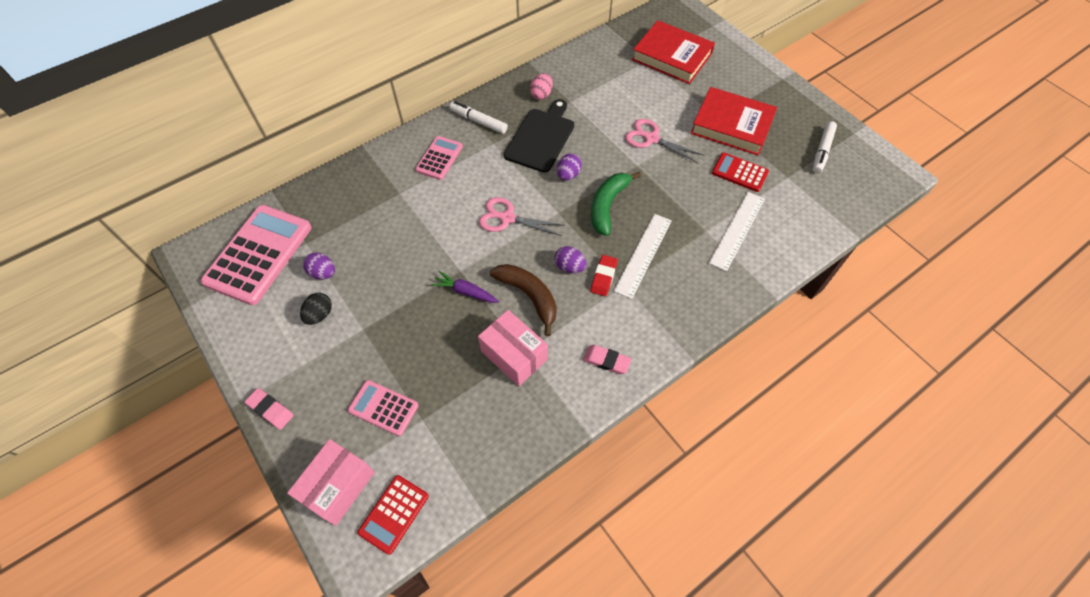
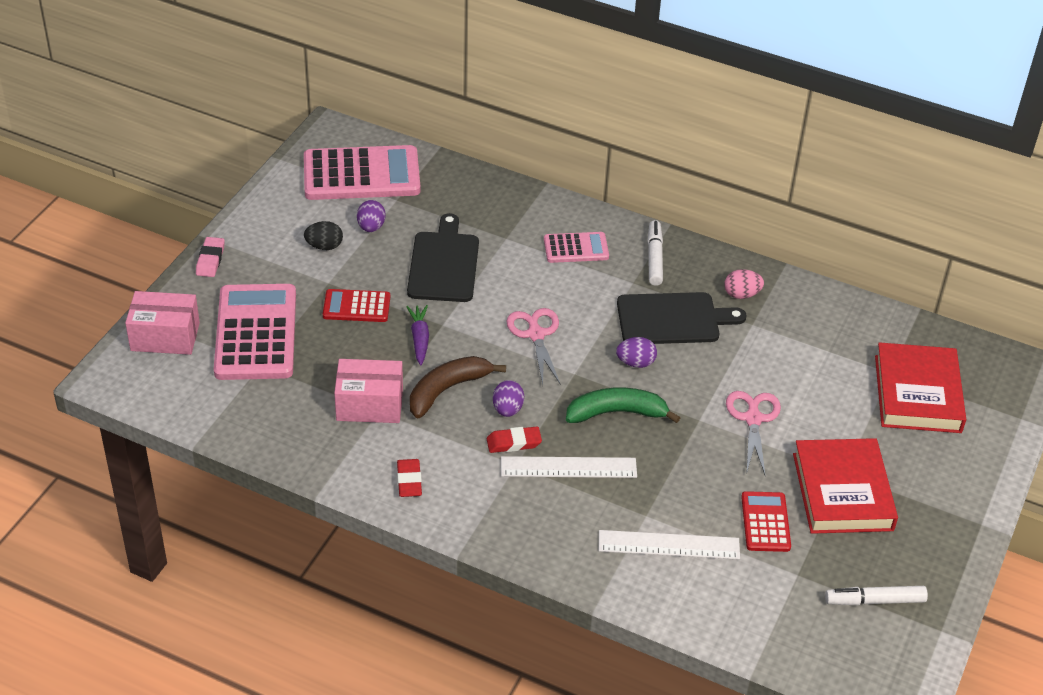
camera: 60 degrees right, 15 degrees down
pink calculator [348,380,419,436] -> pink calculator [214,284,296,380], size x1.91
red calculator [358,475,429,555] -> red calculator moved to [323,289,390,322]
pink box [478,310,548,386] -> pink box turned 75 degrees clockwise [334,359,403,423]
brown banana [490,264,557,336] -> brown banana turned 150 degrees counterclockwise [410,356,506,418]
pink eraser [583,345,632,374] -> red eraser [397,459,422,497]
none -> black cutting board [407,213,479,302]

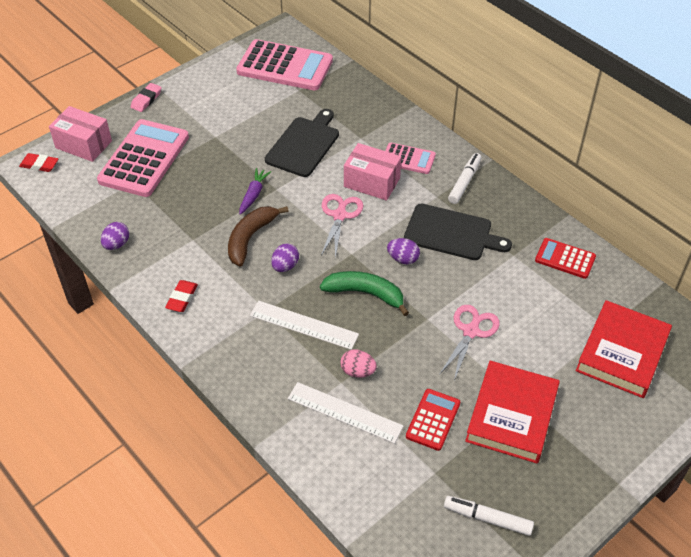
camera: 25 degrees right, 5 degrees up
black egg [304,221,343,250] -> none
red calculator [323,289,390,322] -> red calculator moved to [535,238,596,279]
pink box [334,359,403,423] -> pink box moved to [344,143,401,201]
purple egg [357,200,386,232] -> purple egg moved to [101,222,129,250]
brown banana [410,356,506,418] -> brown banana turned 45 degrees counterclockwise [228,206,289,267]
red eraser [487,427,542,453] -> red eraser moved to [19,153,58,172]
pink egg [724,269,764,299] -> pink egg moved to [340,349,377,378]

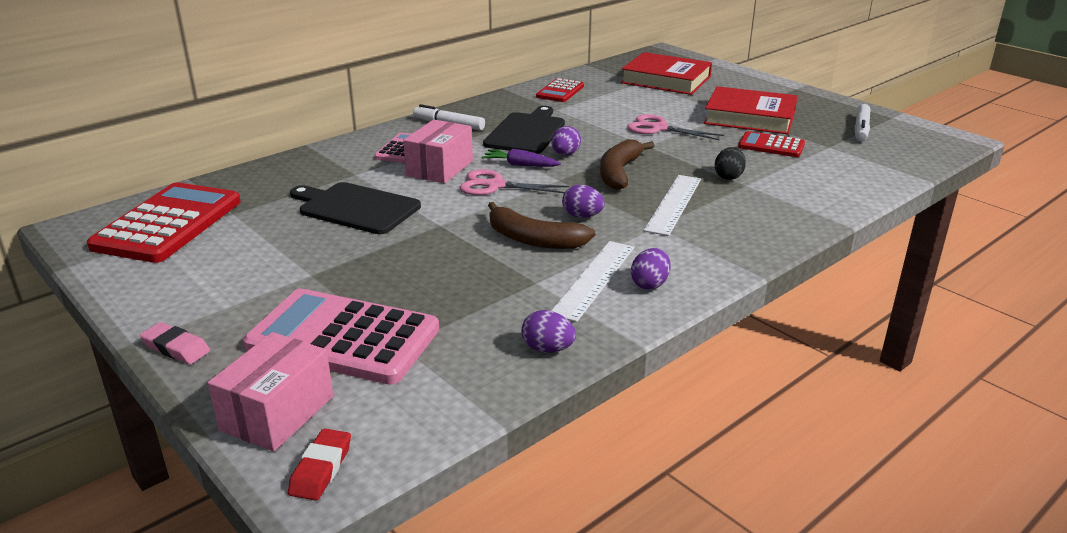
camera: 90 degrees left, 20 degrees down
red eraser [165,280,198,312] -> purple egg [631,248,671,290]
pink calculator [236,39,333,90] -> red calculator [87,182,241,263]
purple carrot [239,168,271,215] -> purple carrot moved to [482,149,561,167]
white ruler [288,382,404,444] -> white ruler moved to [551,241,634,322]
green banana [320,271,409,316] -> brown banana [600,139,654,190]
pink egg [340,349,377,378] -> black egg [715,147,746,180]

